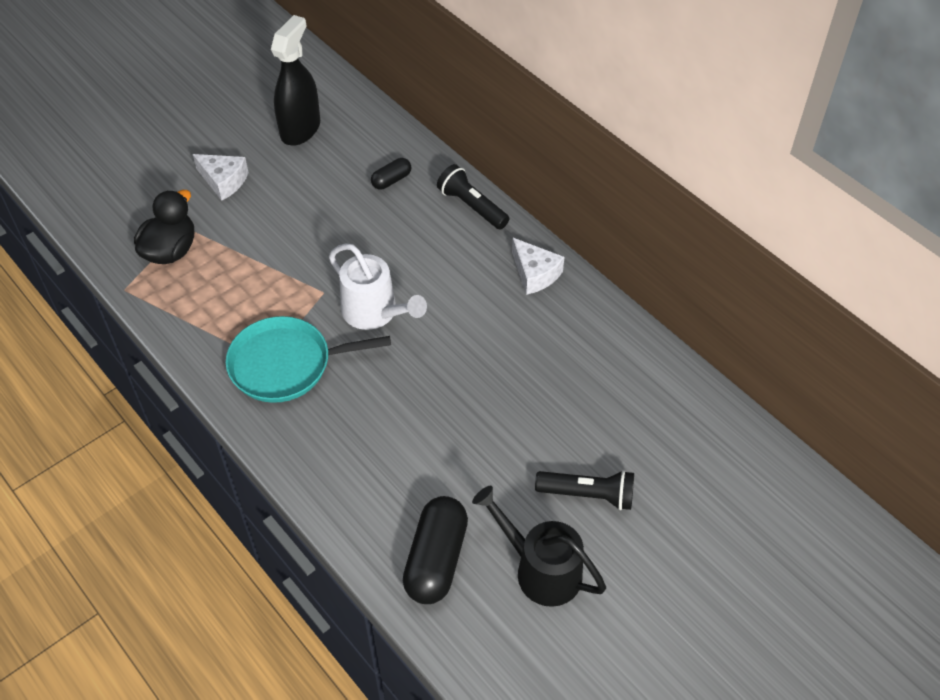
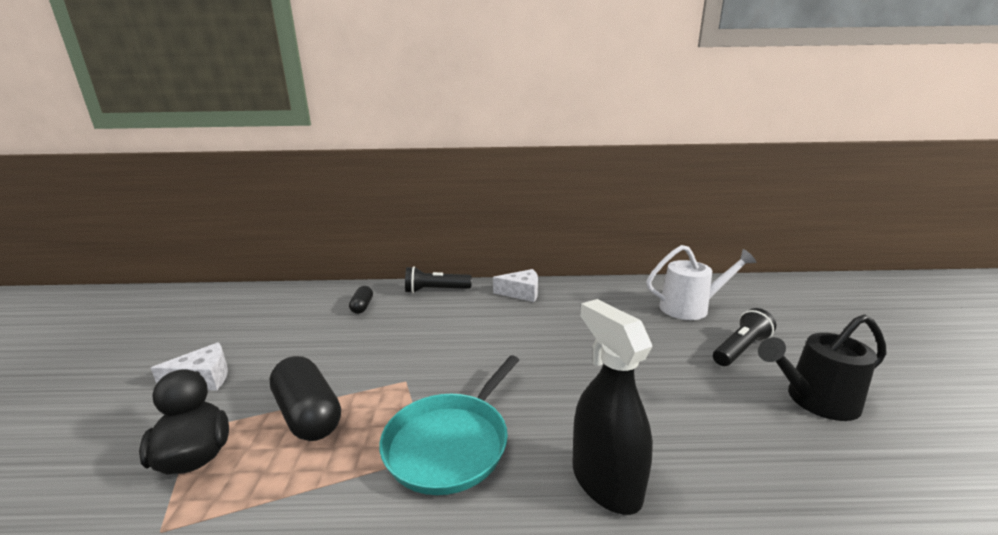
camera: 50 degrees left, 30 degrees down
black spray bottle [271,15,320,146] -> black spray bottle moved to [573,299,653,515]
white watering can [329,243,427,330] -> white watering can moved to [646,245,756,320]
black capsule [403,496,468,604] -> black capsule moved to [270,356,341,441]

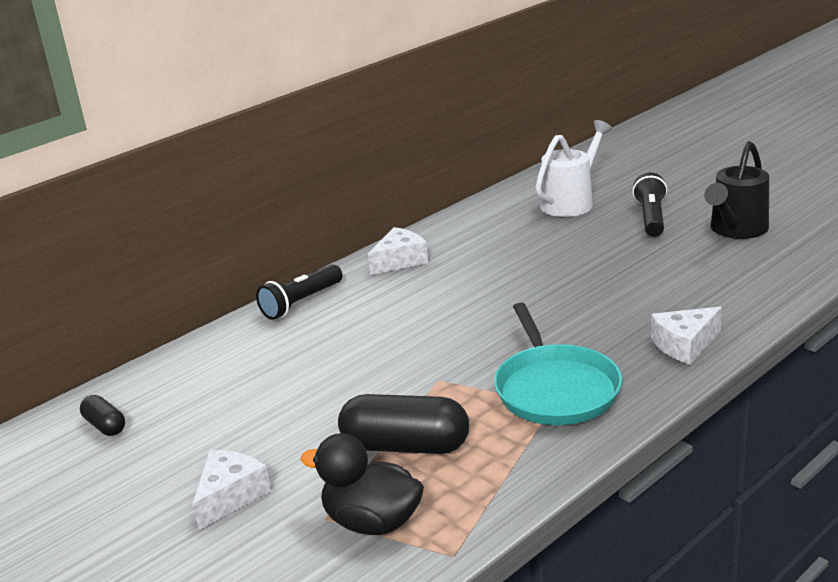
camera: 40 degrees left, 5 degrees up
black capsule [349,286,373,314] -> black capsule moved to [80,395,125,436]
black spray bottle [573,299,653,515] -> white cheese [651,307,722,365]

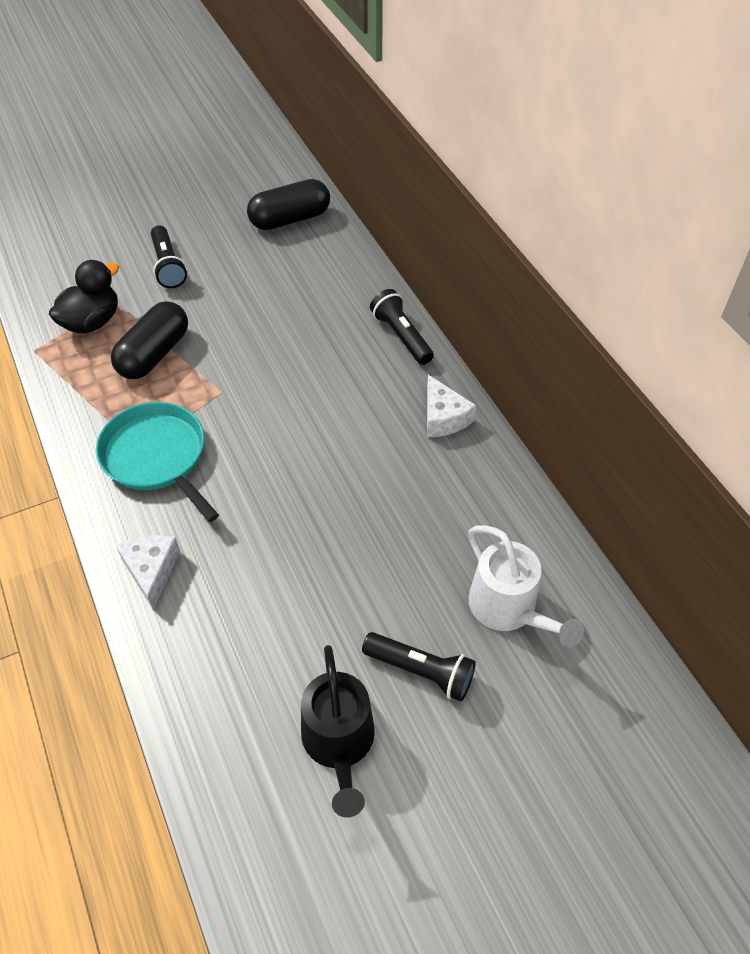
camera: 105 degrees right, 25 degrees up
black capsule [80,395,125,436] -> black capsule [247,179,330,230], size x1.94
white cheese [193,450,271,530] -> black flashlight [151,225,187,288]
turquoise pan [494,303,622,425] -> turquoise pan turned 45 degrees clockwise [96,402,219,522]
black watering can [704,141,769,239] -> black watering can turned 150 degrees counterclockwise [301,645,375,818]

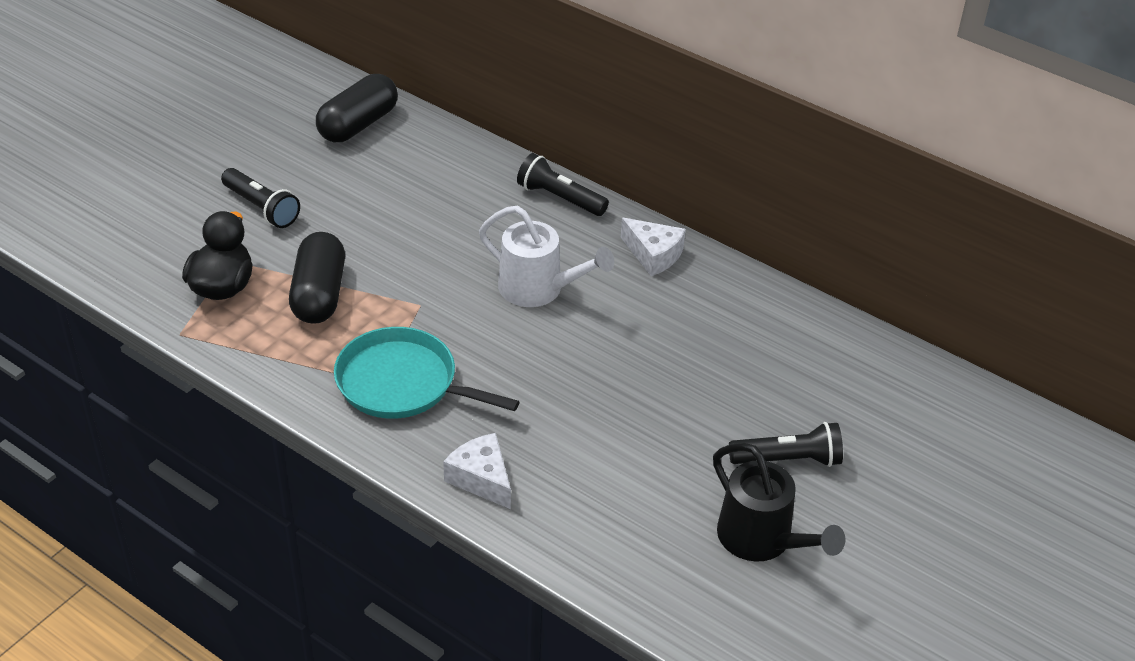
camera: 30 degrees left, 10 degrees down
white watering can [468,525,584,647] -> white watering can moved to [479,206,614,307]

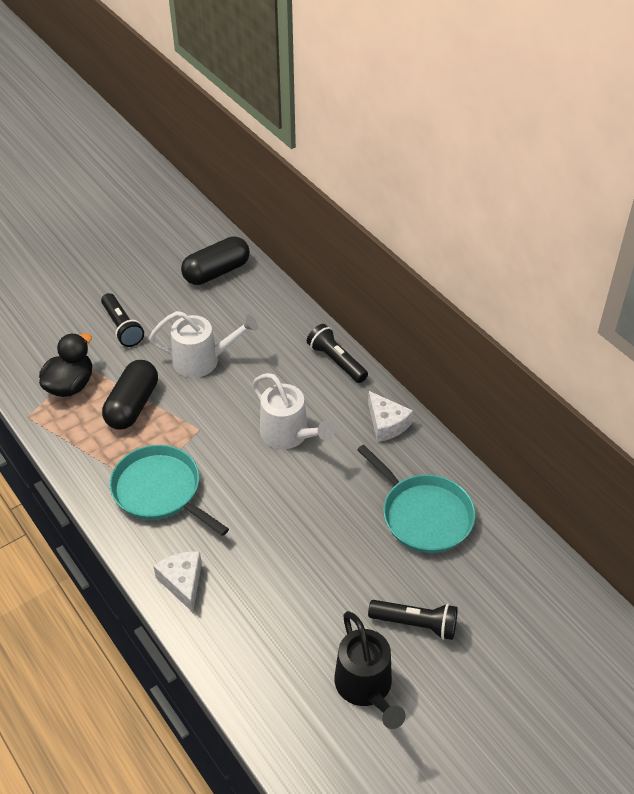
camera: 20 degrees right, 5 degrees up
none -> white watering can [149,311,258,378]
none -> turquoise pan [357,445,475,553]

